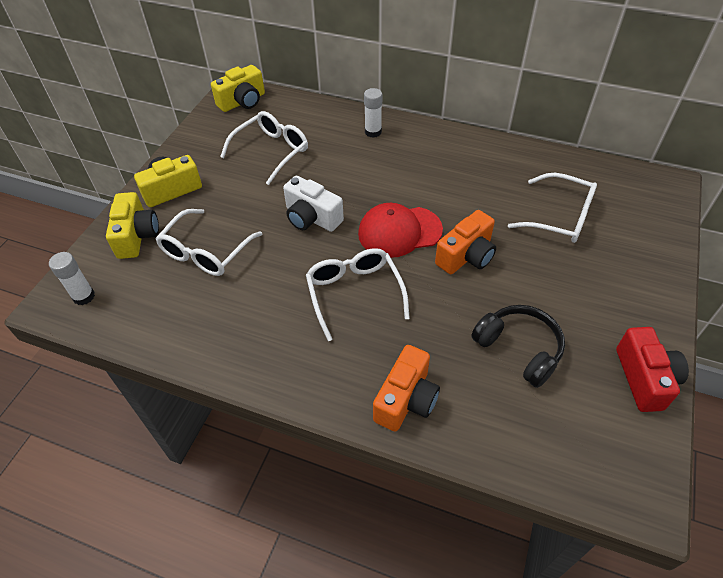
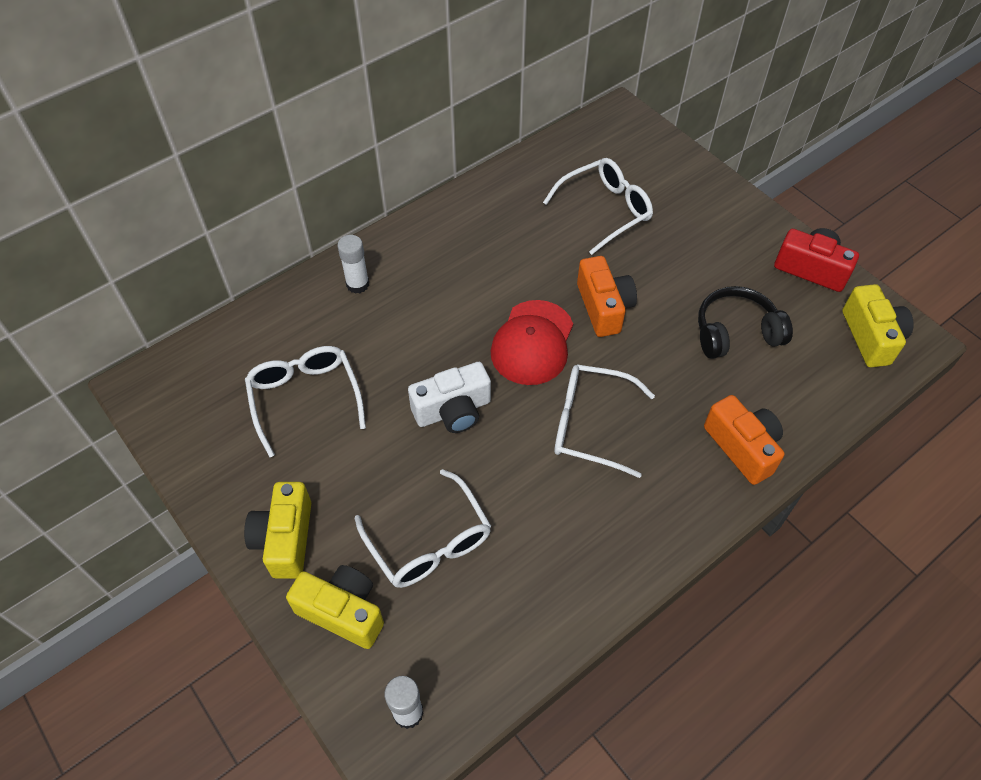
camera: 60 degrees left, 5 degrees up
yellow camera [211,65,265,112] -> yellow camera moved to [842,284,914,368]

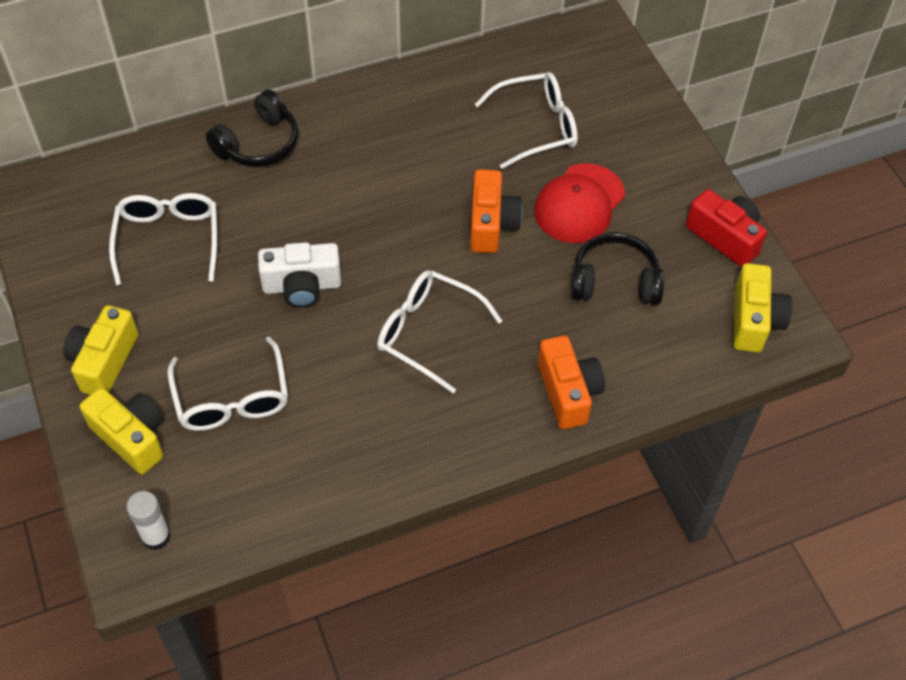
camera: 15 degrees right, 0 degrees up
white glue stick [337,235,369,294] -> black headphones [205,89,299,167]
red cap [491,300,573,385] -> red cap moved to [534,163,625,243]

